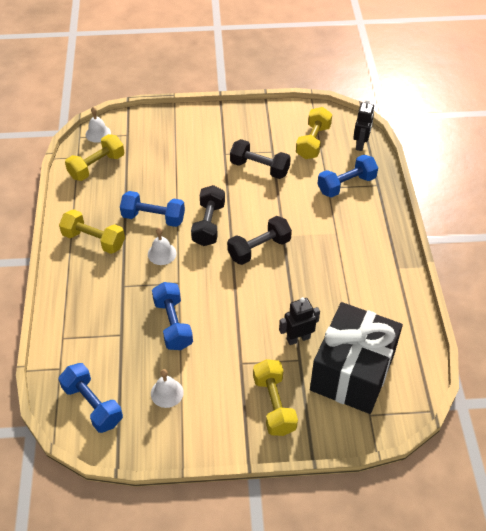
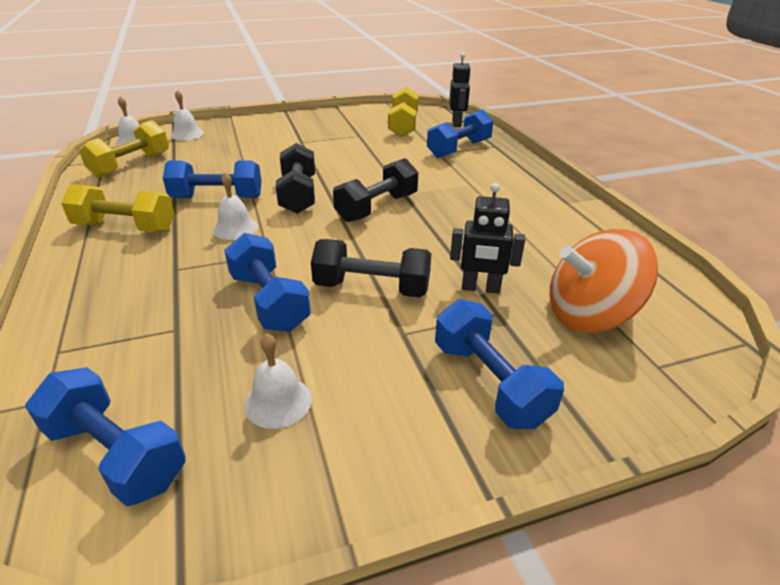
camera: 15 degrees left, 15 degrees down
black dumbbell [230,139,291,179] -> black dumbbell moved to [311,239,431,297]
yellow dumbbell [253,359,298,436] -> blue dumbbell [435,299,564,429]
black robot [279,297,320,345] -> black robot turned 135 degrees counterclockwise [450,183,525,294]
black gift [310,302,403,414] -> orange spinning top [550,229,658,333]
none -> white bell [171,90,204,140]

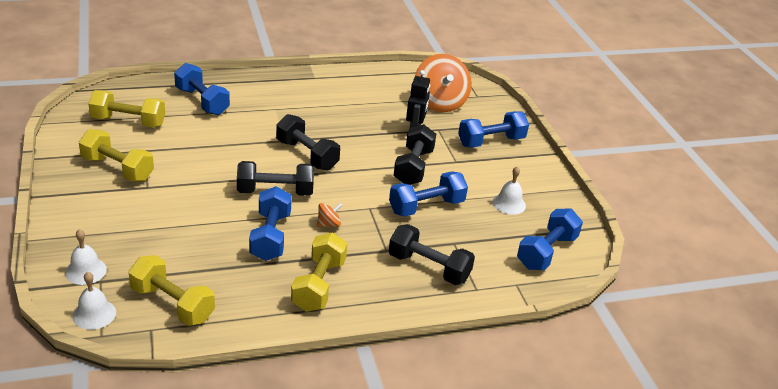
camera: 90 degrees left, 0 degrees up
white bell [213,172,258,240] -> orange spinning top [317,203,343,227]
black robot [449,53,471,127] -> none
none -> yellow dumbbell [79,129,154,182]
none -> black dumbbell [389,224,475,285]

